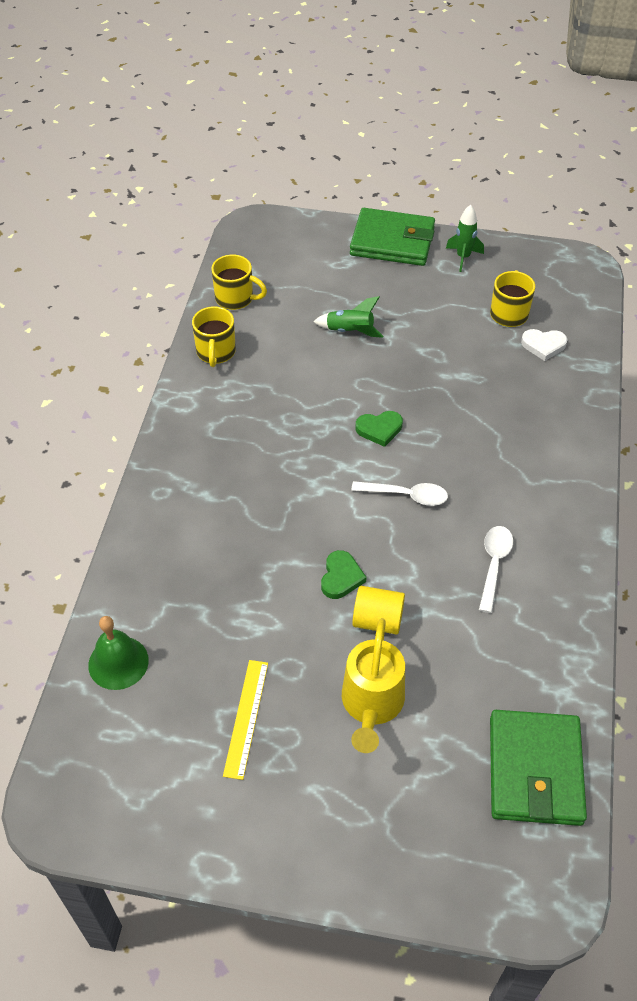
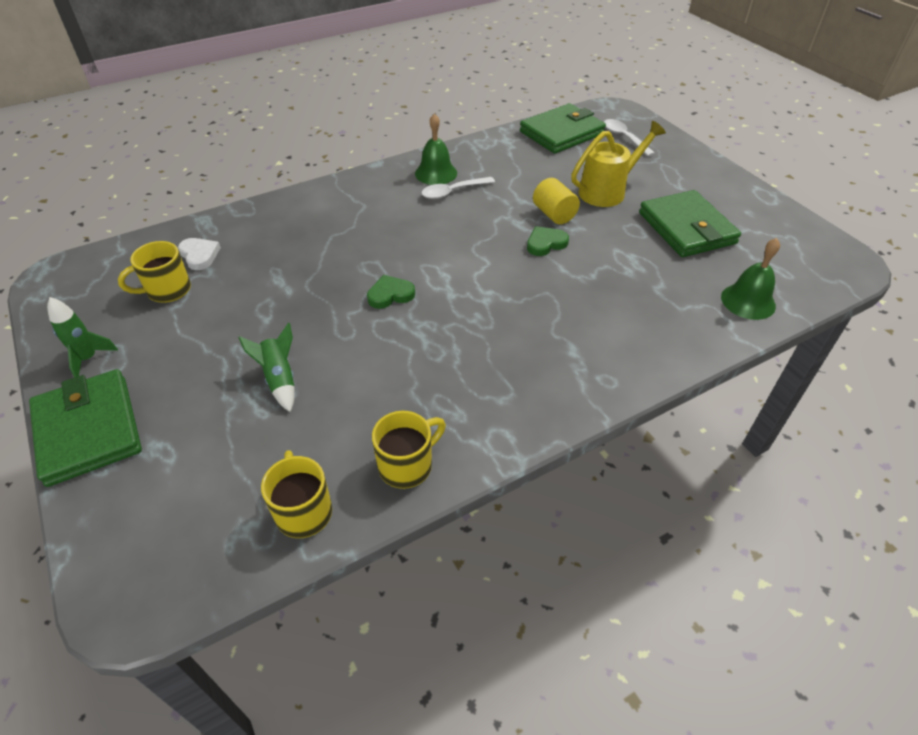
camera: 130 degrees left, 5 degrees down
yellow ruler [223,660,268,780] -> green wallet [639,190,741,257]
white spoon [351,481,448,506] -> white spoon moved to [604,119,655,156]
green heart [356,411,403,447] -> green heart turned 60 degrees counterclockwise [367,275,415,309]
none -> green bell [415,113,457,185]

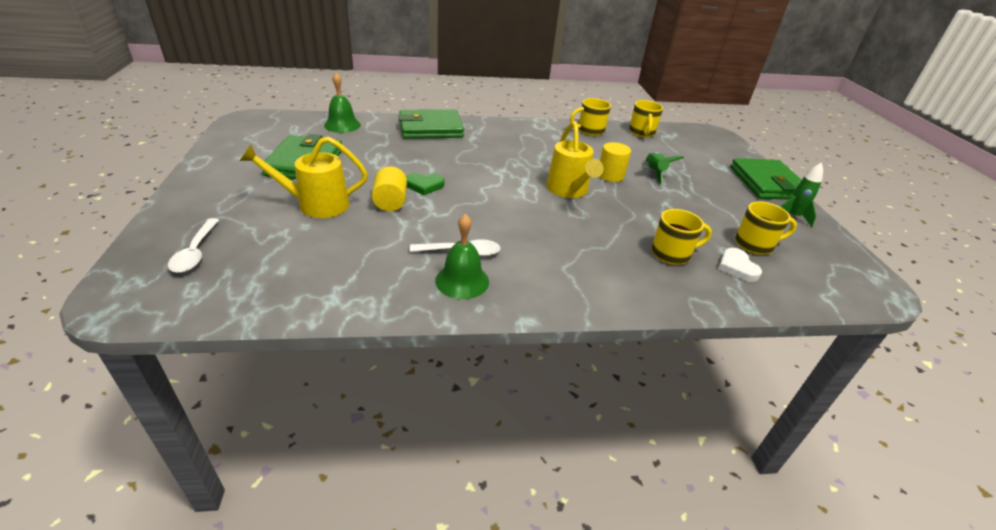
camera: 160 degrees left, 10 degrees down
green heart [367,275,415,309] -> yellow watering can [546,121,604,198]
green wallet [520,103,606,154] -> green wallet moved to [399,109,464,139]
none -> yellow cylinder [600,142,631,182]
none -> yellow mug [651,209,712,265]

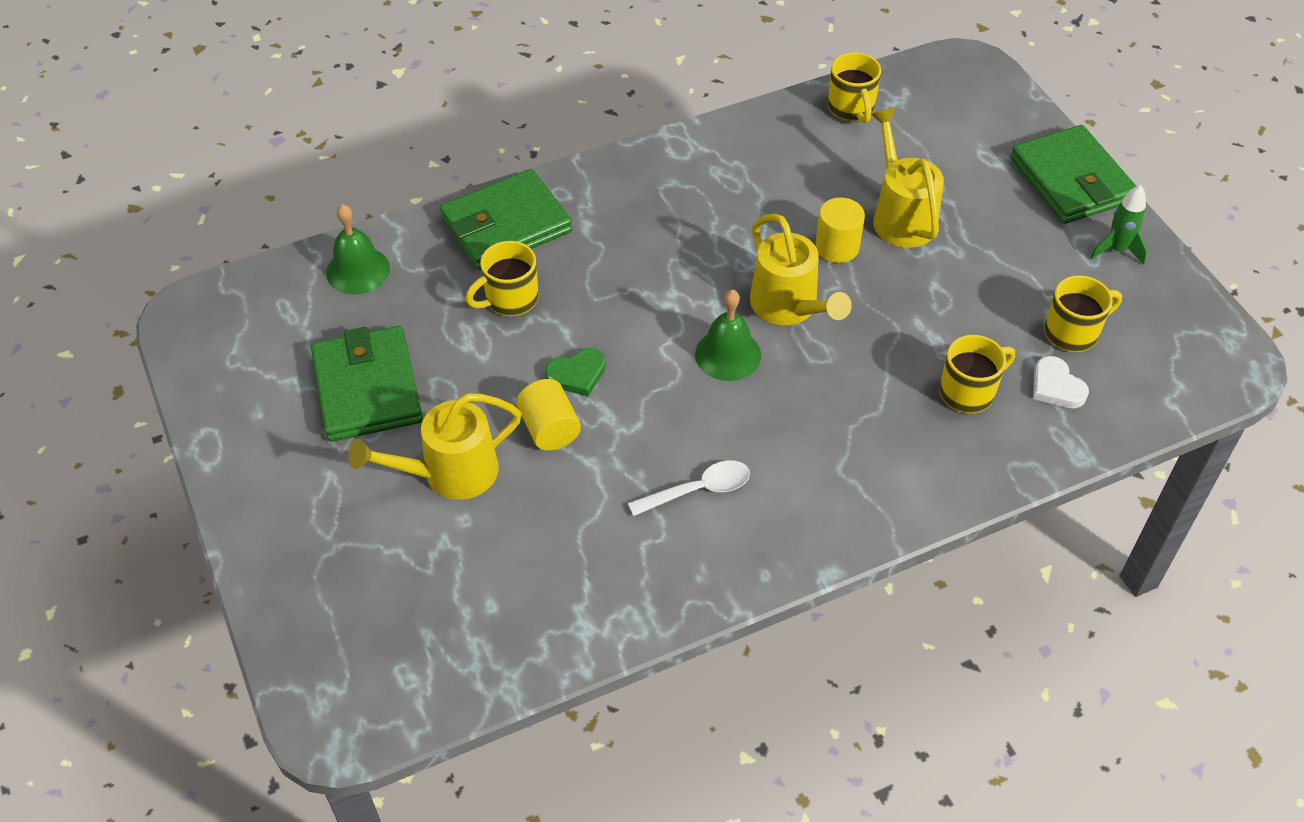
camera: 15 degrees left, 15 degrees up
white spoon [168,218,219,273] -> none
green bell [435,214,489,299] -> green bell moved to [695,289,761,381]
yellow mug [570,98,611,136] -> yellow mug moved to [466,241,538,316]
green rocket [646,152,684,185] -> yellow watering can [871,108,944,248]

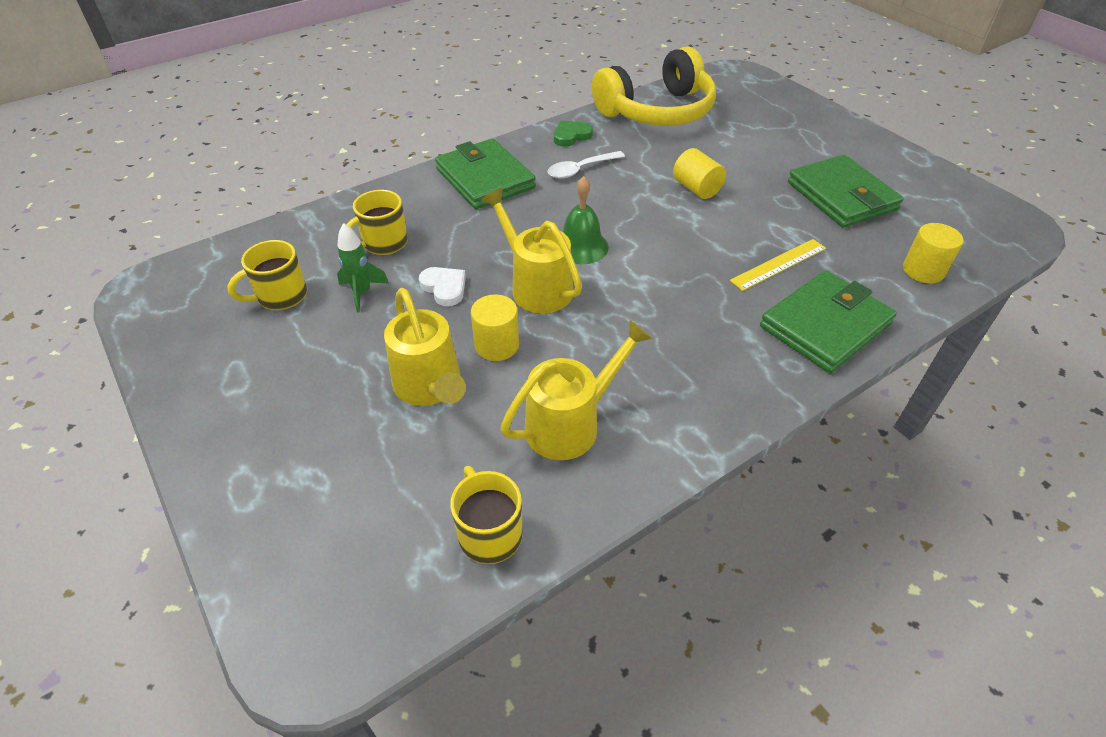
camera: 170 degrees right, 5 degrees down
green bell [326,204,390,295] -> yellow cylinder [903,223,964,284]
yellow watering can [348,393,522,500] -> yellow watering can moved to [500,320,653,460]
yellow mug [466,241,538,316] -> yellow ruler [730,239,826,291]
green heart [545,348,606,396] -> green heart moved to [554,121,593,147]
green wallet [1010,125,1136,224] -> green wallet moved to [435,138,536,209]
white heart [1033,356,1089,408] -> white heart moved to [419,267,466,306]
green rocket [1090,185,1147,265] -> green rocket moved to [337,223,389,313]
none -> yellow headphones [592,47,716,126]

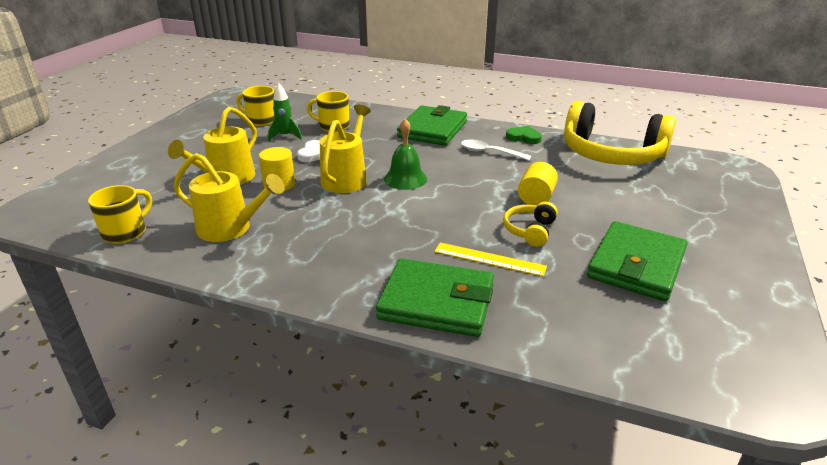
camera: 55 degrees right, 15 degrees down
yellow cylinder [903,223,964,284] -> none
none -> yellow headphones [503,201,558,247]

